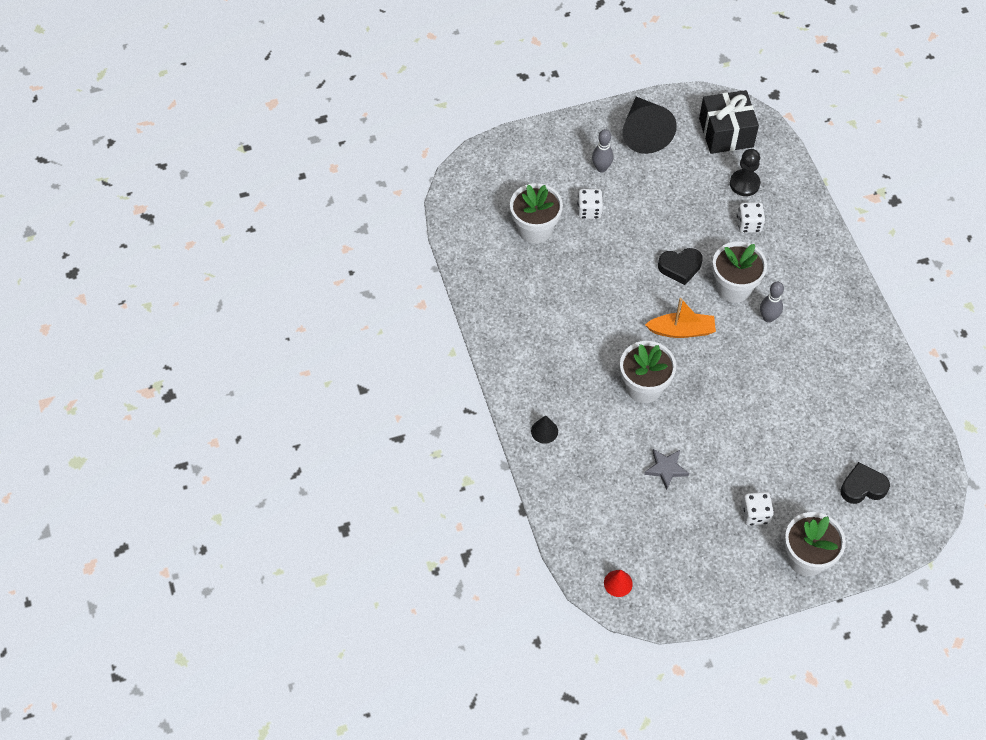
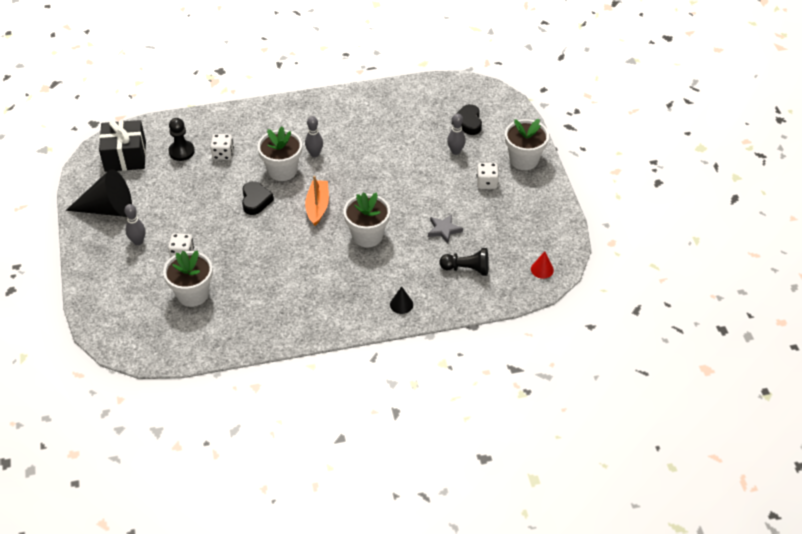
camera: 85 degrees left, 10 degrees down
none -> black pawn [439,248,489,276]
none -> grey bowling pin [447,114,466,155]

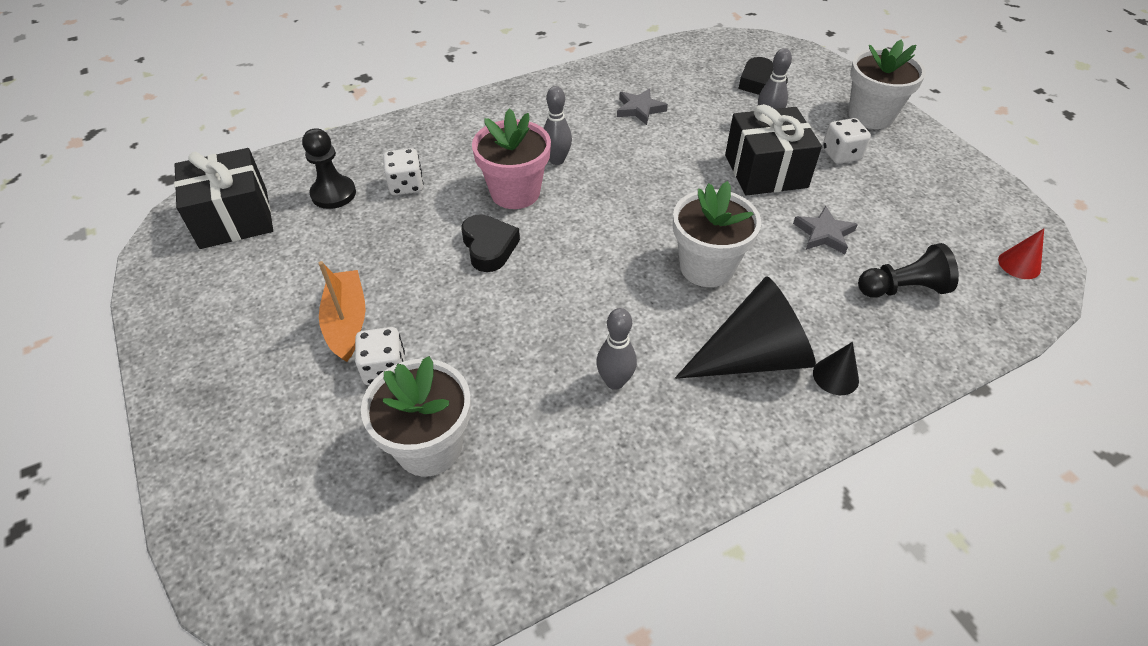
camera: 15 degrees left, 0 degrees up
black cone [66,169,132,217] -> black cone moved to [675,276,816,379]
grey bowling pin [124,204,146,245] -> grey bowling pin moved to [596,308,637,390]
white flower pot [257,127,302,181] -> pink flower pot [472,108,551,209]
orange boat [305,176,329,226] -> orange boat moved to [319,261,366,362]
none -> grey star [617,88,668,125]
none -> black gift [725,104,822,196]

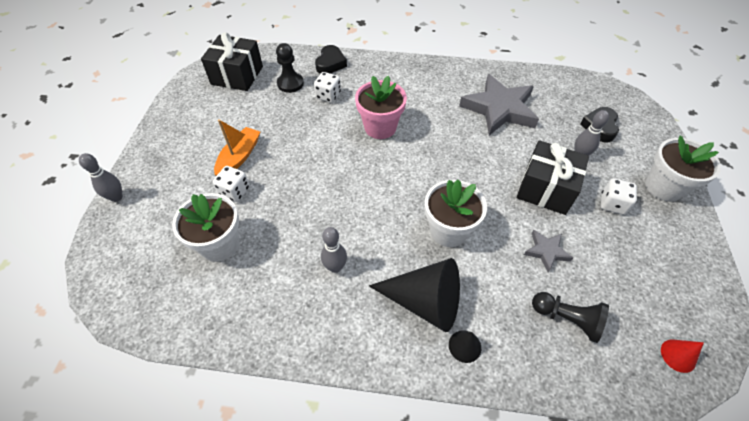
camera: 35 degrees right, 5 degrees up
black heart [461,214,520,272] -> black heart moved to [315,45,347,74]
grey bowling pin [543,86,572,165] -> grey bowling pin moved to [79,153,123,202]
grey star [617,88,668,125] -> grey star [459,74,539,136], size x2.11

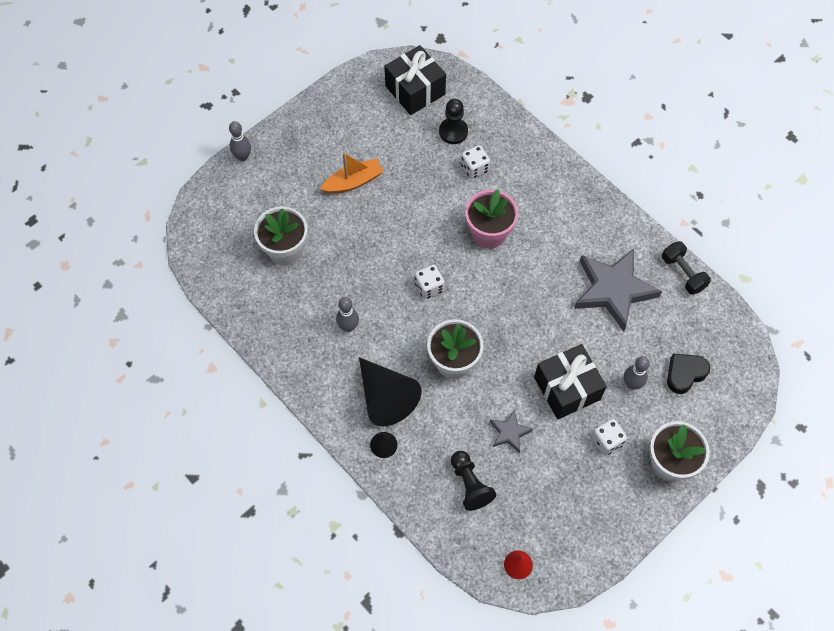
camera: 40 degrees right, 10 degrees up
white dice [213,166,250,202] -> white dice moved to [415,265,445,299]
black heart [315,45,347,74] -> none
none -> black dumbbell [662,241,711,295]

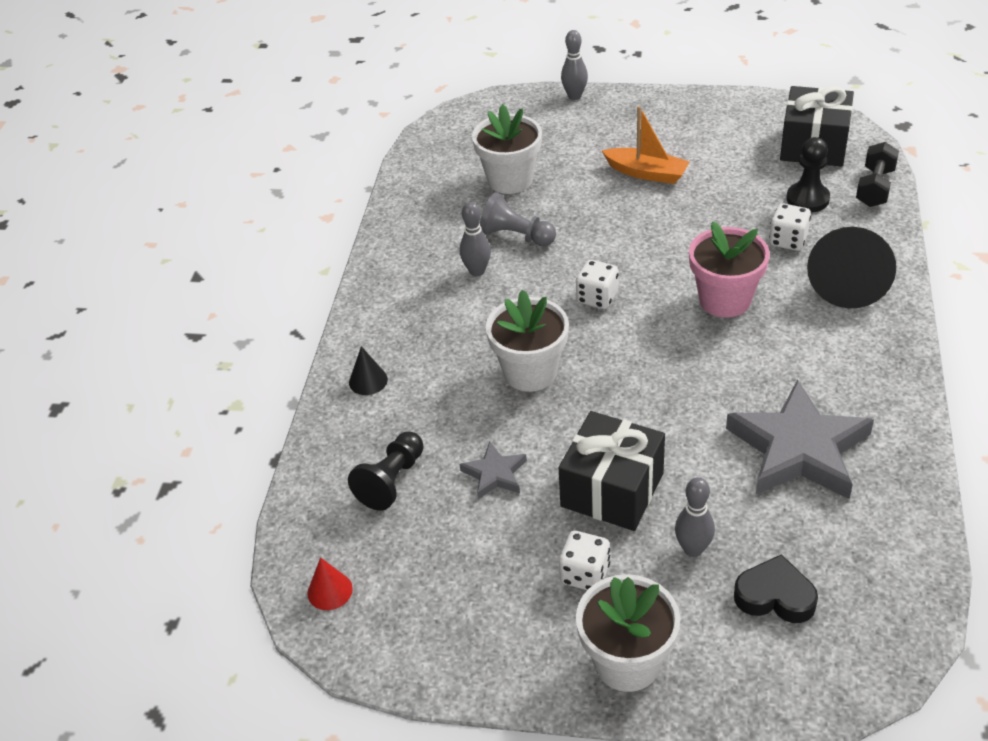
camera: 55 degrees right, 20 degrees down
black cone [359,357,421,426] -> black cone moved to [807,227,896,308]
black dumbbell [662,241,711,295] -> black dumbbell moved to [856,142,899,207]
none -> grey pawn [480,192,556,246]

